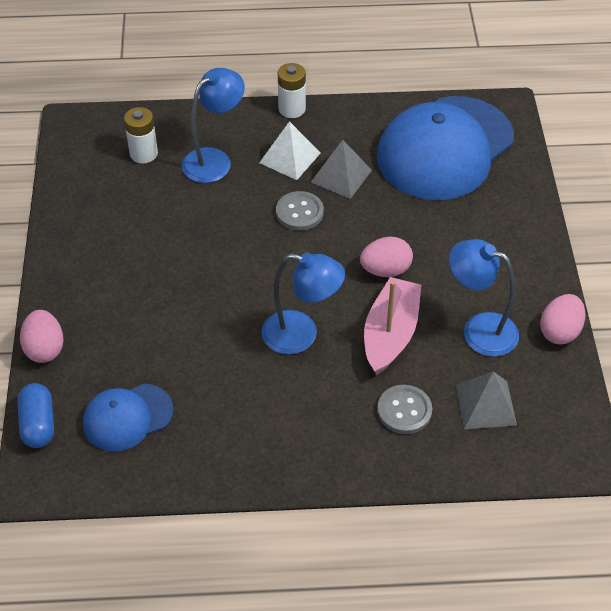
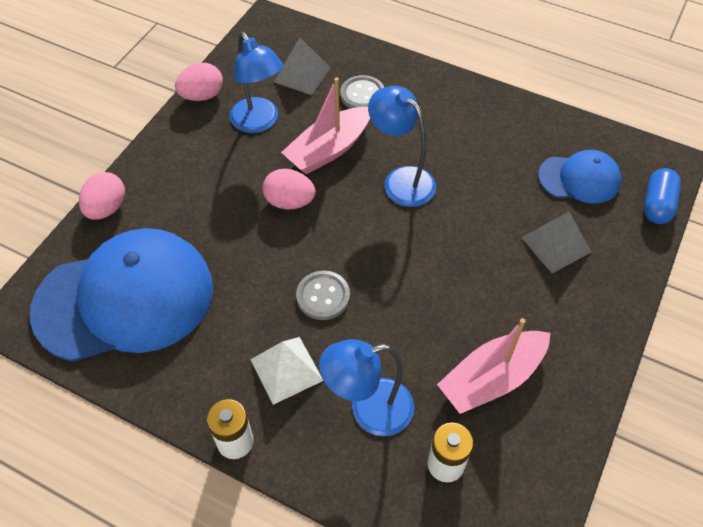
camera: 150 degrees left, 5 degrees up
pink egg [20,310,64,363] -> pink egg moved to [79,172,125,220]
grey pyramid [311,140,372,199] -> grey pyramid moved to [521,212,591,273]
none -> pink boat [437,318,550,414]

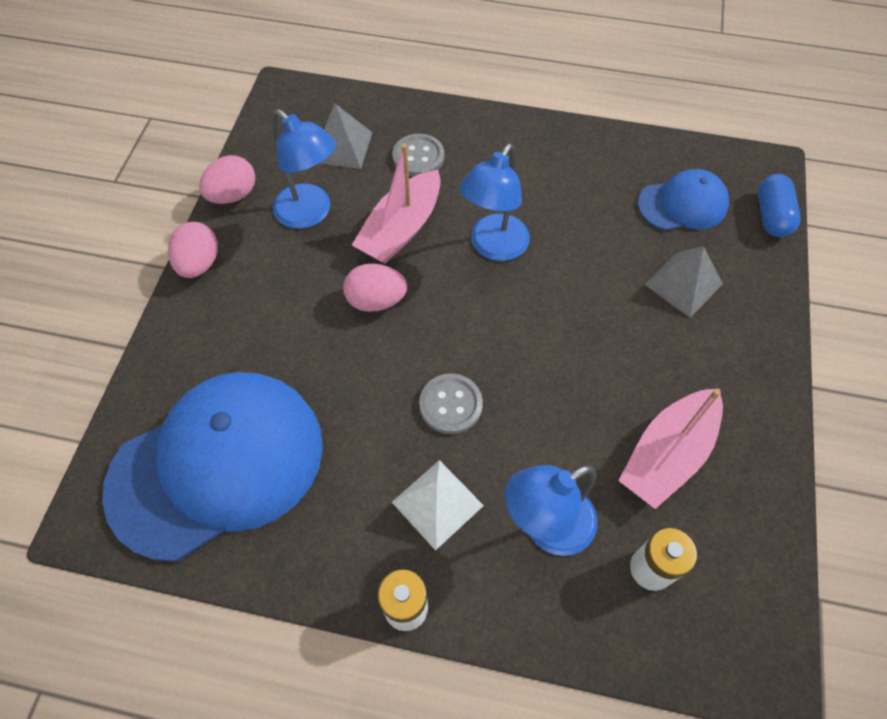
camera: 15 degrees left, 5 degrees up
pink egg [79,172,125,220] -> pink egg moved to [168,222,218,278]
blue lamp [368,86,436,207] -> blue lamp turned 90 degrees counterclockwise [459,144,530,261]

